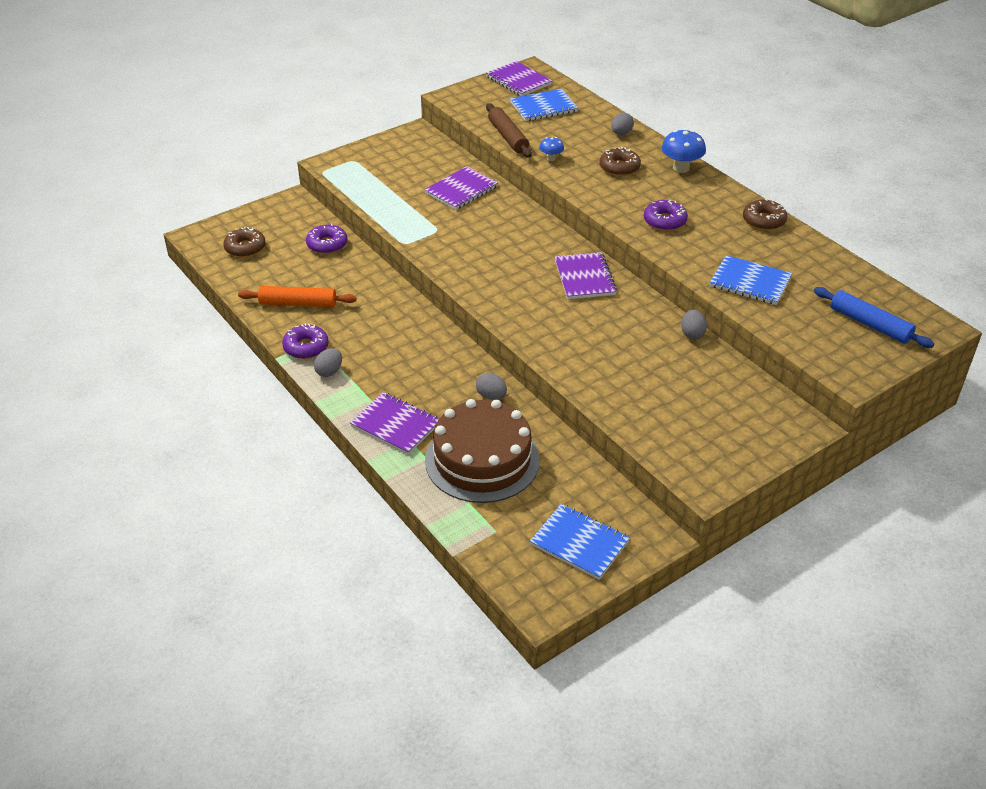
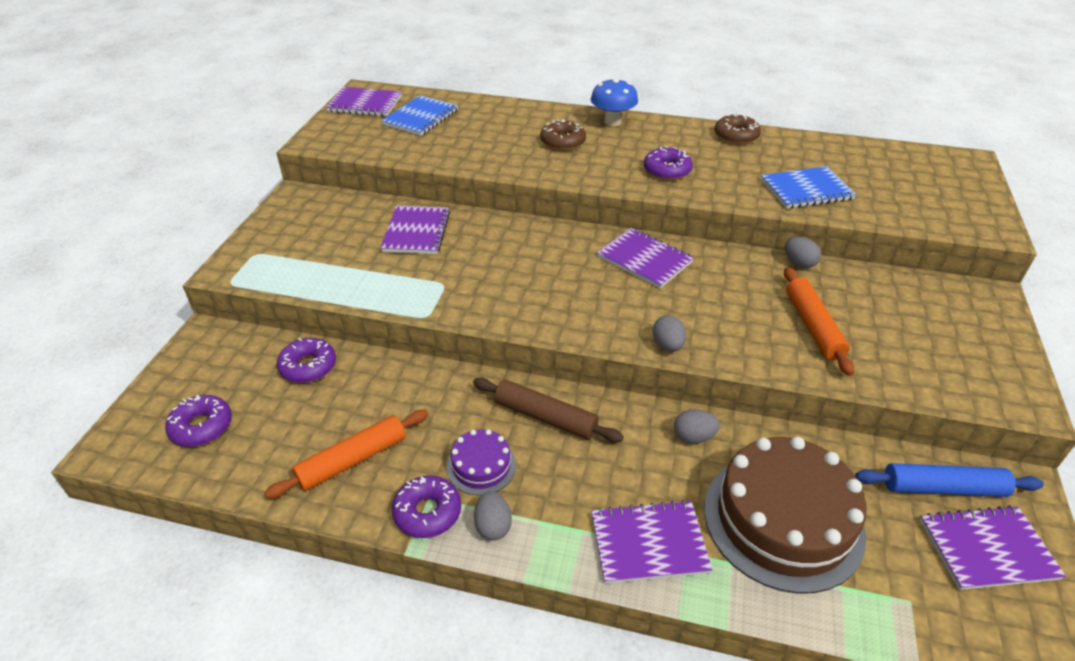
camera: 40 degrees left, 0 degrees up
brown donut [223,227,266,257] -> purple donut [165,395,232,447]
brown rolling pin [486,103,532,158] -> brown rolling pin moved to [473,378,624,443]
blue notebook [530,504,630,580] -> purple notebook [920,505,1066,590]
blue mushroom [539,137,564,161] -> none
grey egg [611,113,634,135] -> grey egg moved to [653,315,686,352]
blue rolling pin [814,287,934,348] -> blue rolling pin moved to [855,463,1044,497]
none -> purple cake [447,429,516,495]
none -> orange rolling pin [784,267,854,376]

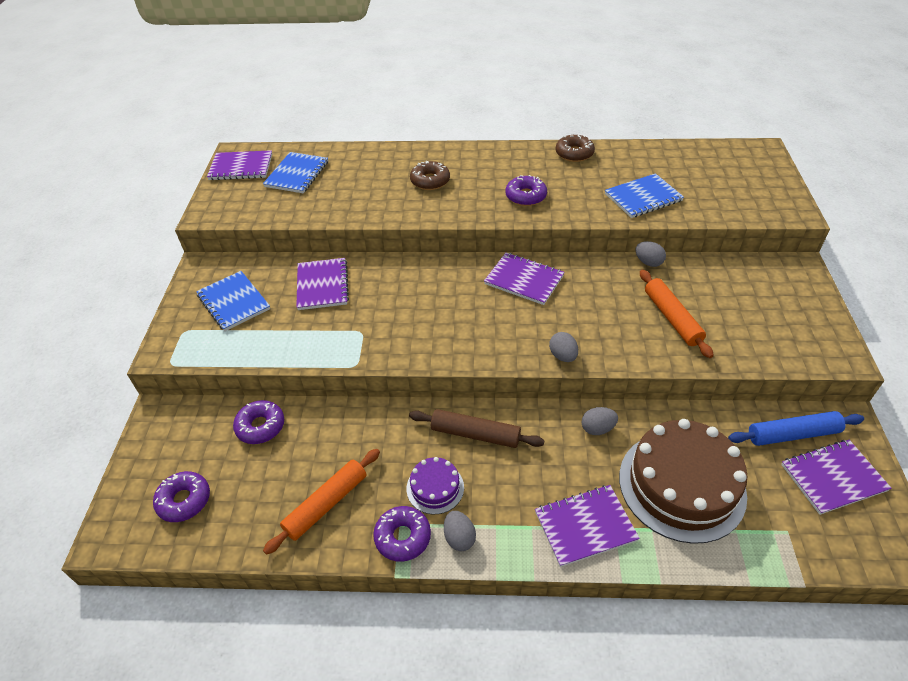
camera: 10 degrees left, 5 degrees up
blue mushroom [591,78,638,126] -> none
none -> blue notebook [196,271,270,331]

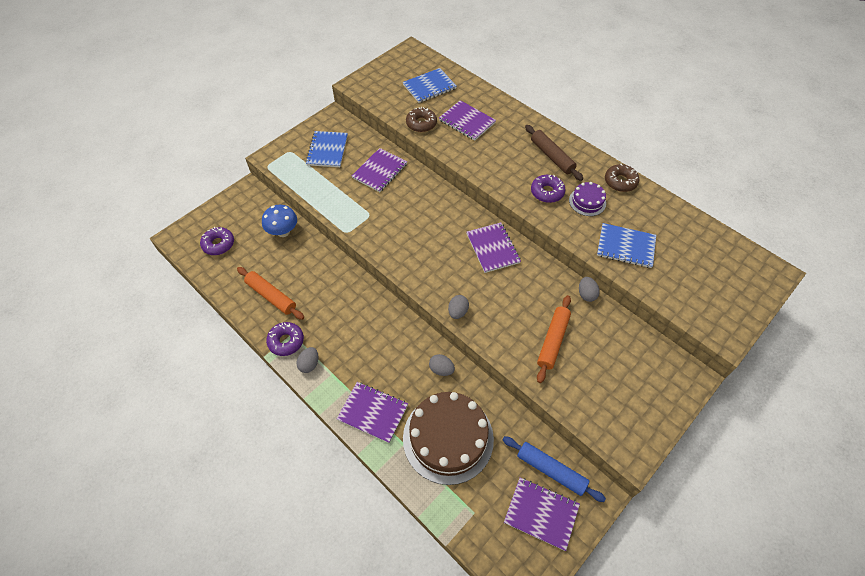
camera: 40 degrees right, 10 degrees up
purple notebook [207,150,272,180] -> purple notebook moved to [439,100,496,141]
purple donut [233,400,284,444] -> blue mushroom [262,205,297,237]
orange rolling pin [263,449,380,555] -> orange rolling pin turned 45 degrees clockwise [237,267,304,320]
purple cake [406,457,464,514] -> purple cake moved to [569,182,606,216]
brown rolling pin [409,409,544,448] -> brown rolling pin moved to [525,125,583,181]
brown donut [410,161,450,190] -> brown donut moved to [406,107,437,132]

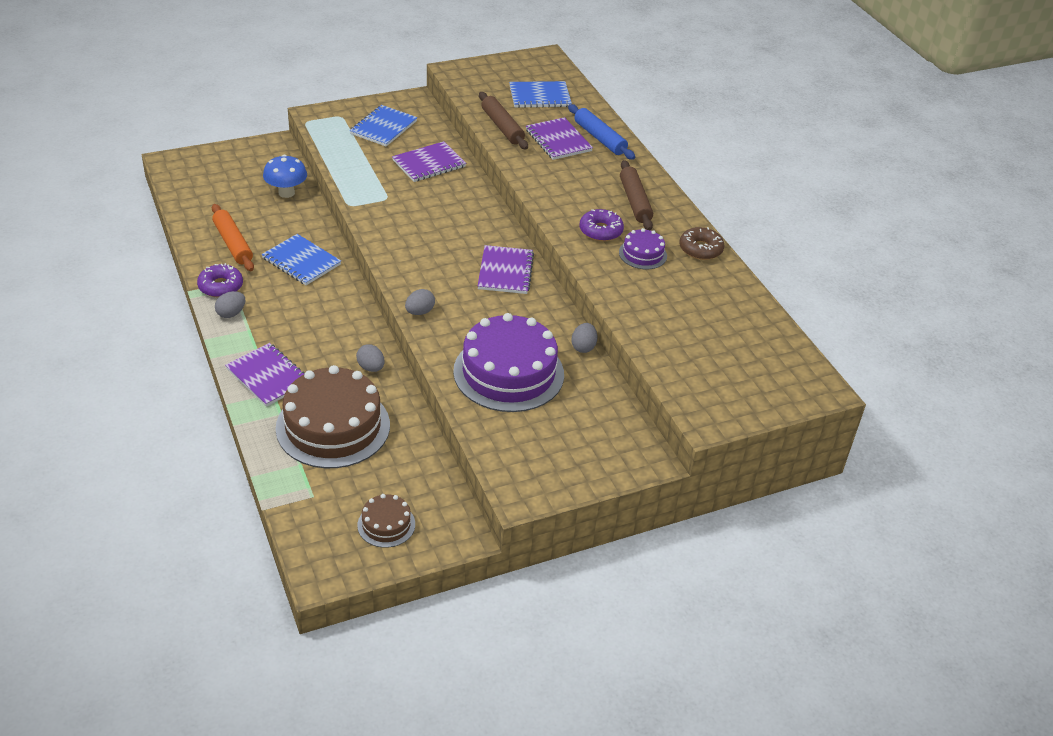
camera: 20 degrees right, 15 degrees down
purple donut [200,227,234,255] -> none
brown donut [406,107,437,132] -> brown rolling pin [479,92,528,150]
blue rolling pin [503,436,606,502] -> blue rolling pin moved to [568,104,635,160]
purple notebook [504,478,580,551] -> brown cake [357,494,415,548]
orange rolling pin [537,295,571,383] -> purple cake [453,313,564,412]
blue notebook [597,223,656,268] -> blue notebook moved to [261,234,341,285]

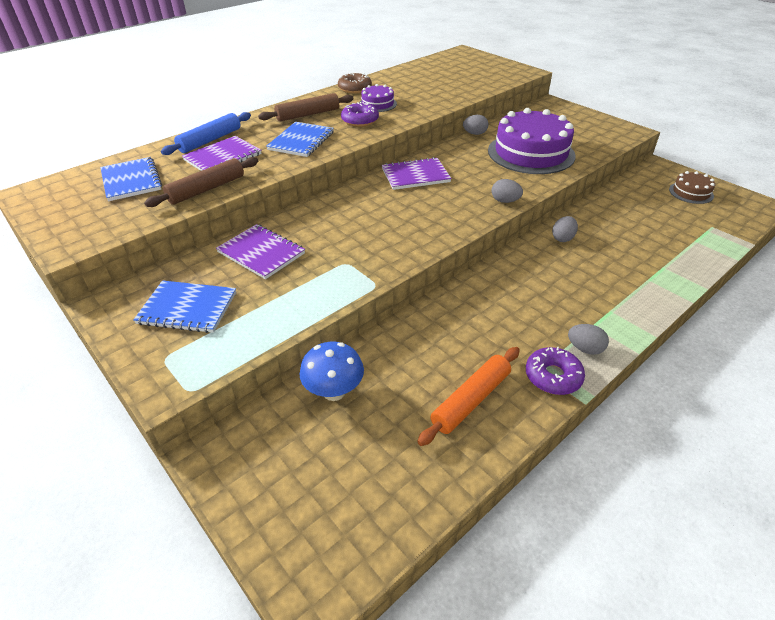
camera: 105 degrees left, 0 degrees up
purple notebook [225,343,305,407] -> none
blue notebook [261,234,341,285] -> blue notebook moved to [266,122,334,157]
brown cake [276,365,390,468] -> none

